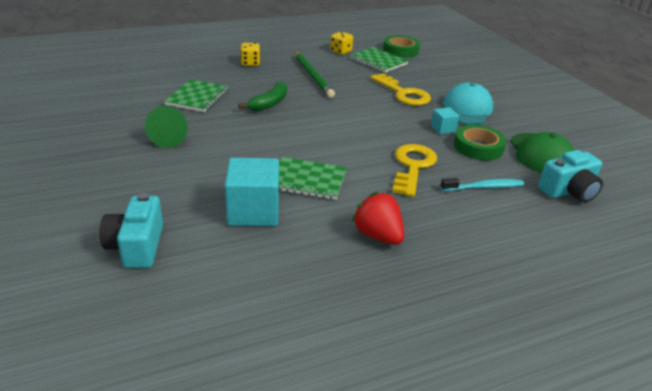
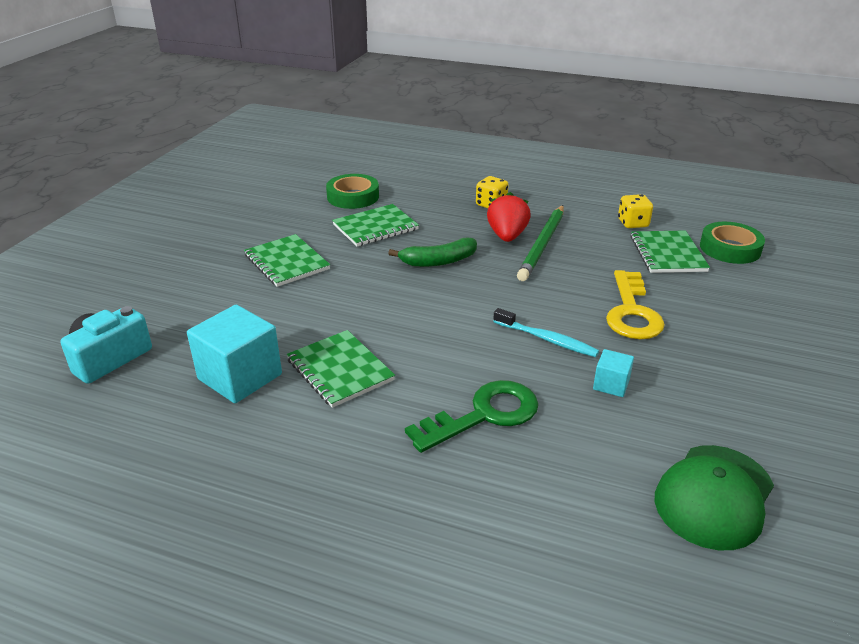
camera: 45 degrees right, 0 degrees up
green cone [145,106,188,148] -> green notebook [244,234,330,287]
red strawberry [352,192,404,245] -> red strawberry moved to [487,192,531,242]
yellow key [392,144,437,197] -> green key [405,380,539,453]
turquoise toothbrush [440,178,524,191] -> turquoise toothbrush moved to [493,308,599,357]
turquoise cap [443,82,493,125] -> none
green tape [454,125,506,161] -> green tape moved to [326,174,379,209]
turquoise camera [538,150,603,203] -> none

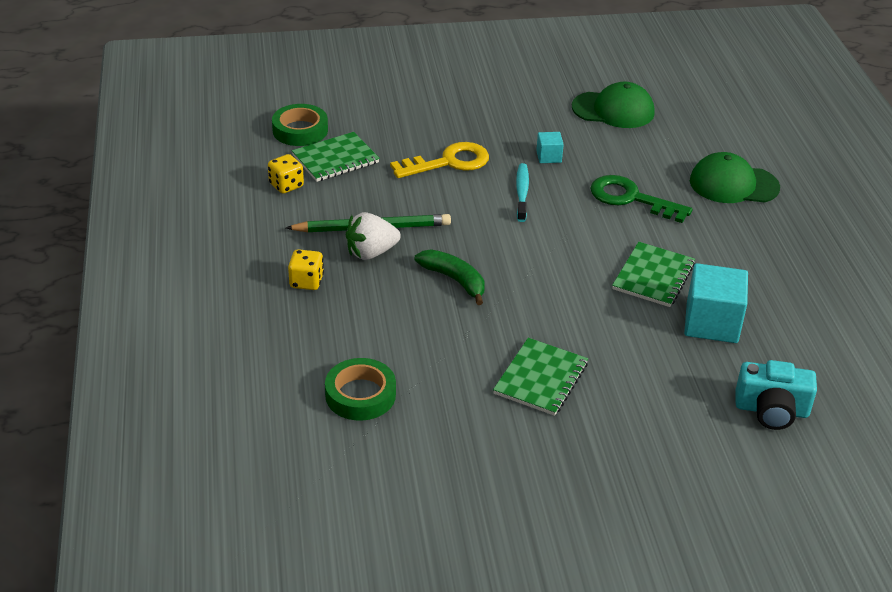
camera: 120 degrees left, 5 degrees up
green notebook [332,204,419,246] -> none
red strawberry [487,192,531,242] -> white strawberry [346,212,401,260]
none -> green cap [690,152,780,203]

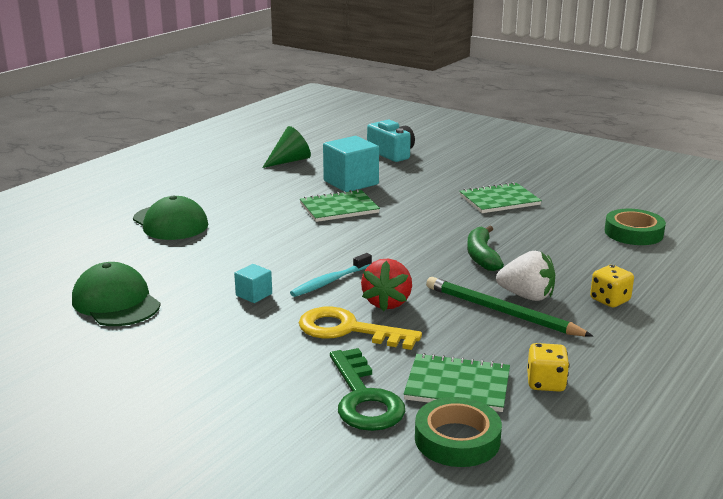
camera: 135 degrees left, 15 degrees down
green key [590,175,693,223] -> green key moved to [330,348,405,431]
none -> green cone [262,126,311,168]
none -> red strawberry [361,259,412,312]

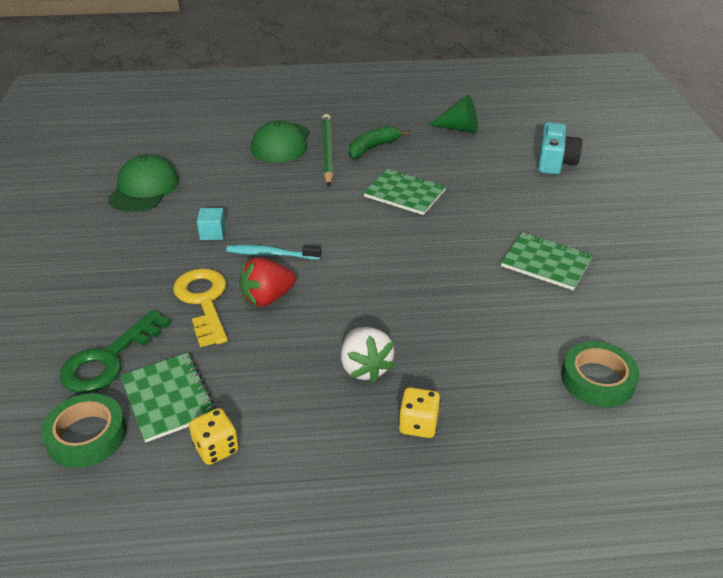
camera: 50 degrees right, 15 degrees up
turquoise cube [323,136,379,192] -> none
green pencil [426,277,593,337] -> green pencil moved to [322,114,333,186]
green banana [467,225,504,271] -> green banana moved to [349,126,410,159]

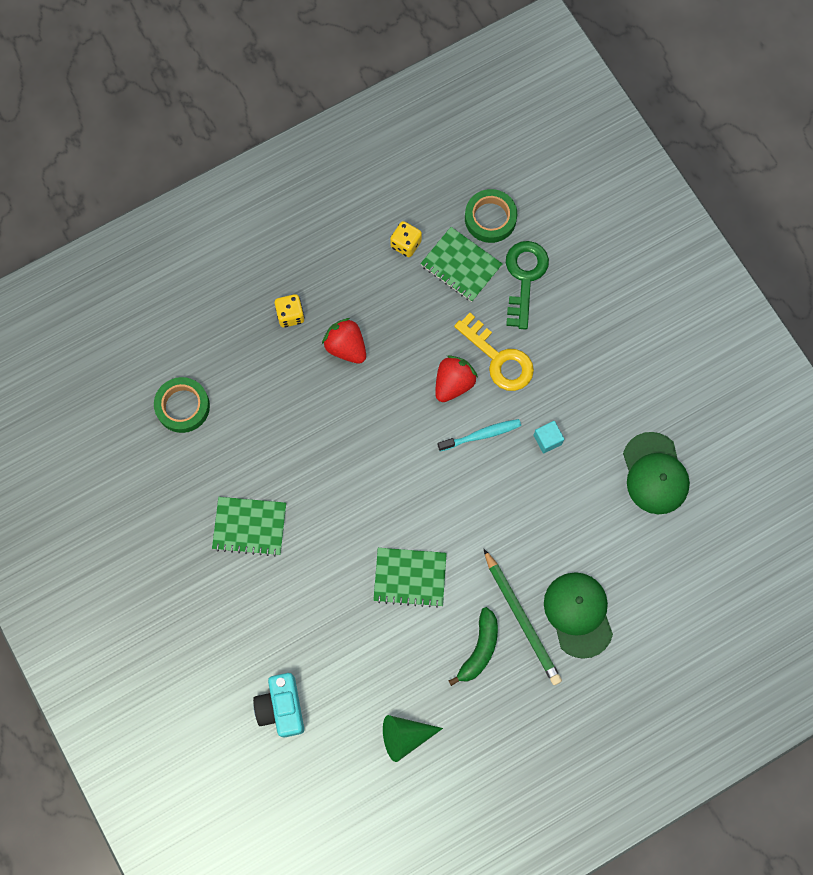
camera: 155 degrees right, 35 degrees up
white strawberry [341,327,395,383] -> red strawberry [322,318,366,364]

